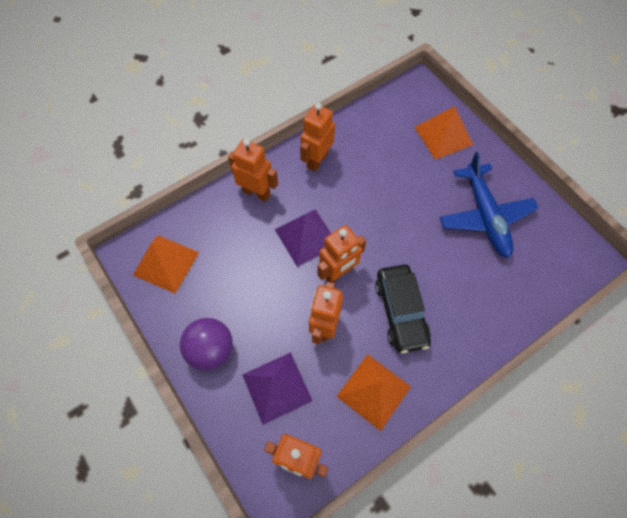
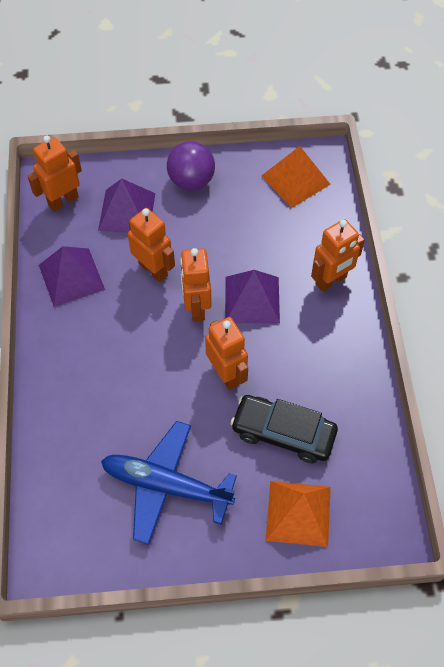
camera: 120 degrees right, 5 degrees down
orange robot [300,103,335,172] -> orange robot moved to [205,317,248,390]
orange pyramid [336,354,411,431] -> purple pyramid [39,246,105,307]
black car [375,264,431,354] -> black car moved to [230,395,338,463]

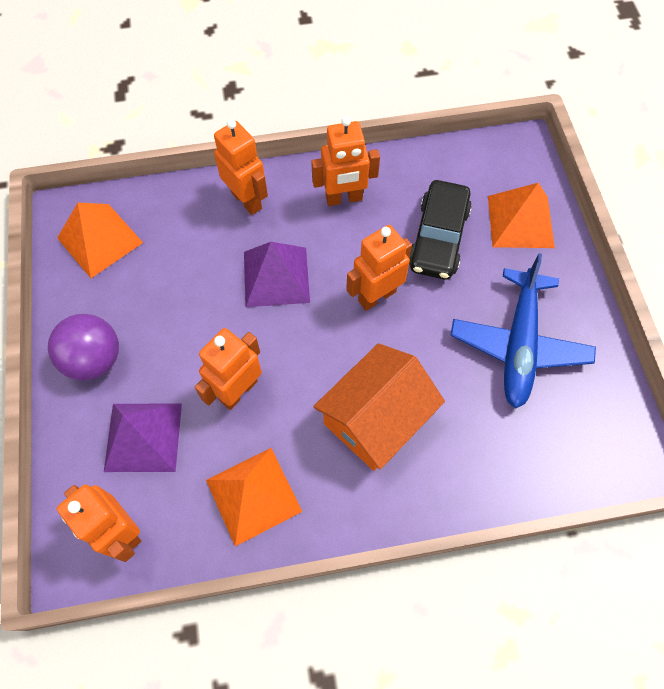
camera: 95 degrees left, 5 degrees up
purple pyramid [39,246,105,307] -> orange pyramid [206,448,302,546]
orange robot [180,248,211,321] -> orange robot moved to [311,116,380,206]
none -> orange house [313,343,445,471]

